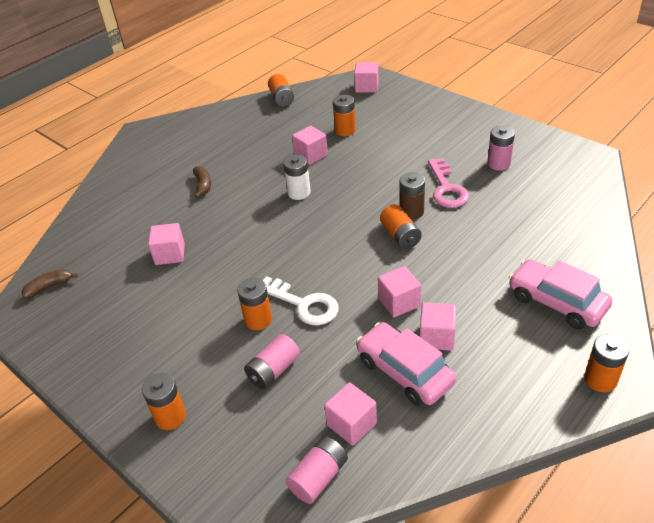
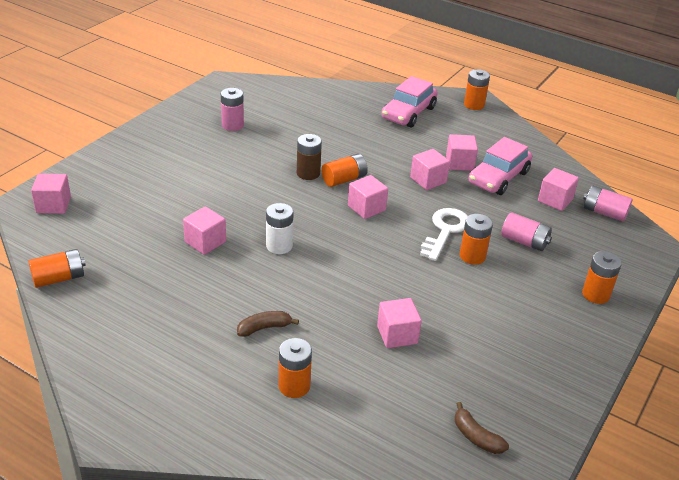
camera: 105 degrees left, 5 degrees down
orange battery [333,95,356,136] -> orange battery moved to [279,338,312,398]
pink key [428,158,469,208] -> none
none -> pink cube [348,175,388,219]

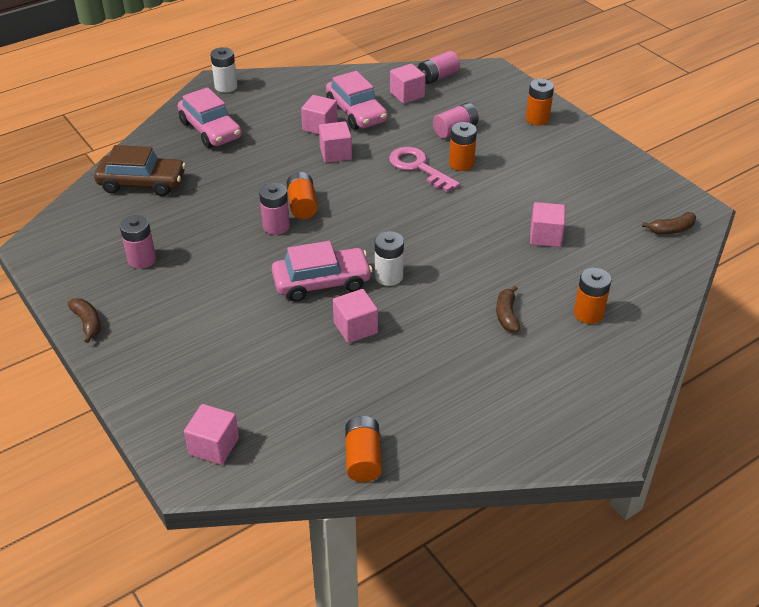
camera: 65 degrees left, 5 degrees up
brown battery [297,134,322,180] -> pink battery [259,183,290,235]
pink cube [348,175,388,219] -> none
white key [420,208,468,261] -> pink key [389,147,460,192]
orange battery [464,69,490,110] -> white battery [211,47,237,93]
none -> brown banana [68,298,101,343]
none -> brown car [94,145,186,196]
none -> pink car [272,241,373,302]

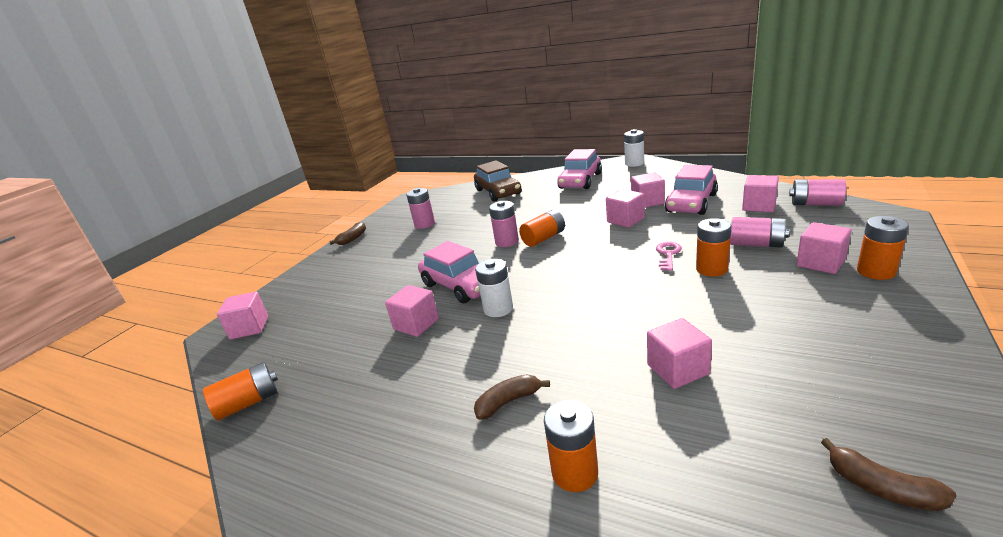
camera: 65 degrees right, 15 degrees down
pink key [389,147,460,192] -> pink key [656,242,682,271], size x0.60
none -> pink cube [797,222,851,274]

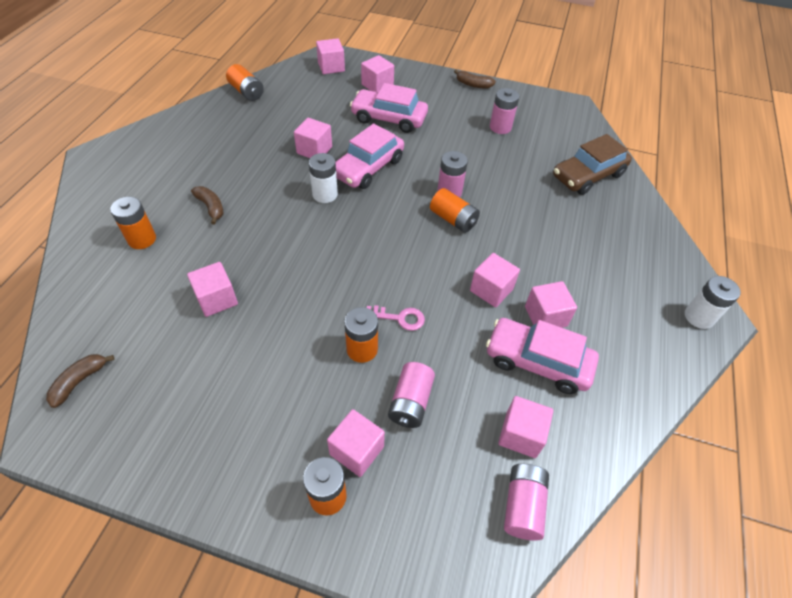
camera: 75 degrees right, 25 degrees up
pink car [557,149,602,189] -> pink car moved to [350,83,428,133]
none -> pink cube [361,55,394,92]

